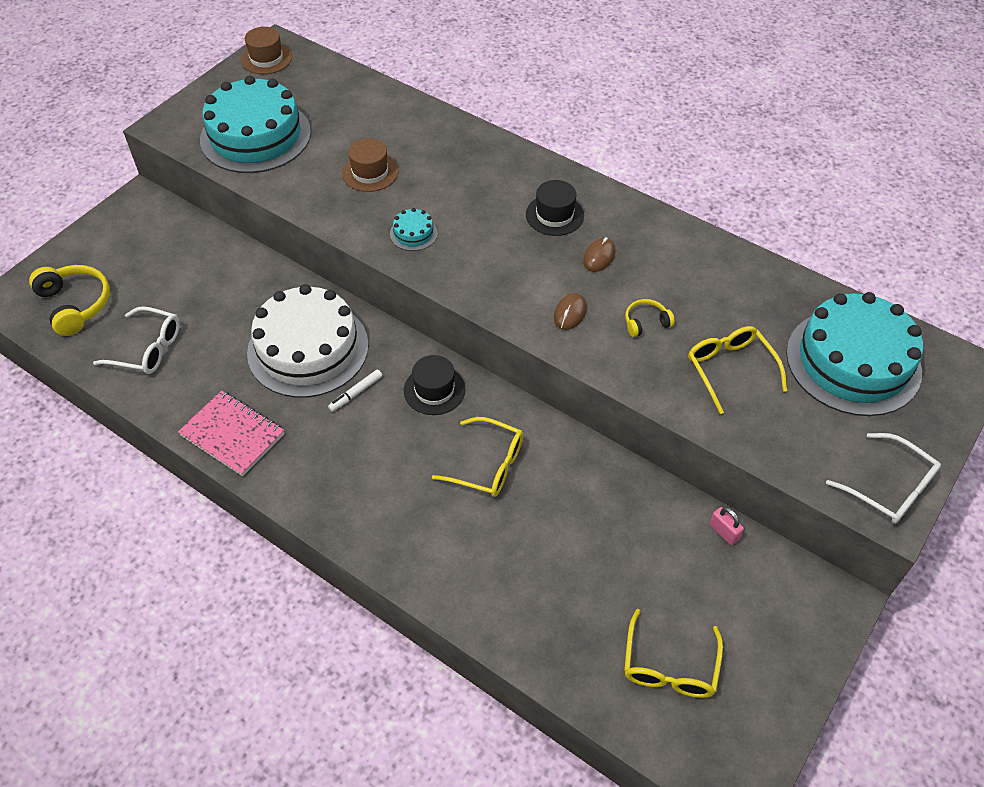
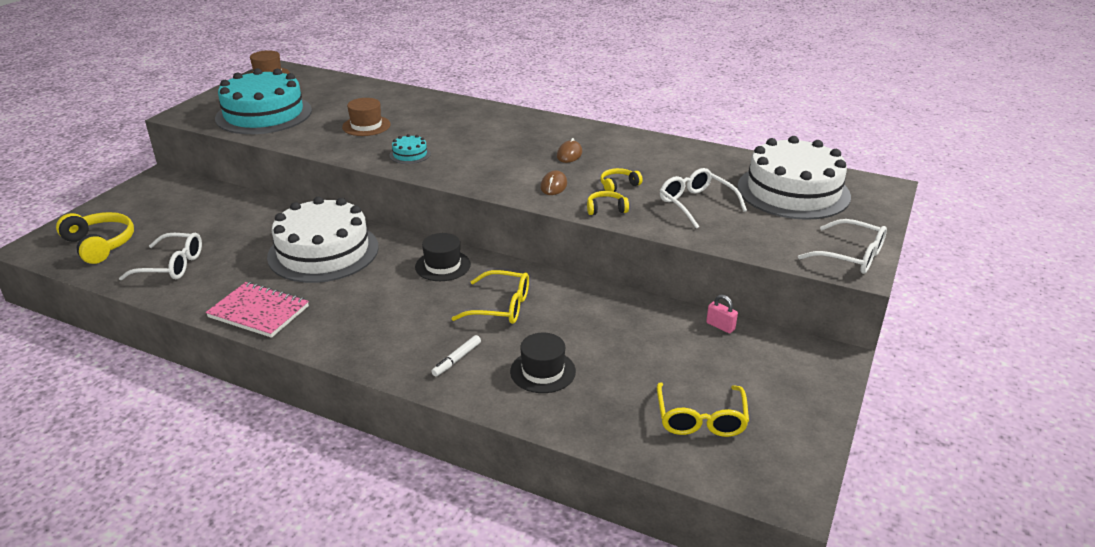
camera: 10 degrees left, 20 degrees down
white marker [328,369,382,412] -> white marker moved to [431,335,481,376]
black hat [526,180,584,236] -> black hat moved to [510,333,576,393]
yellow glasses [688,326,787,414] -> white glasses [660,168,747,229]
turquoise cake [786,292,923,416] -> white cake [737,136,851,220]
none -> yellow headphones [587,191,629,215]

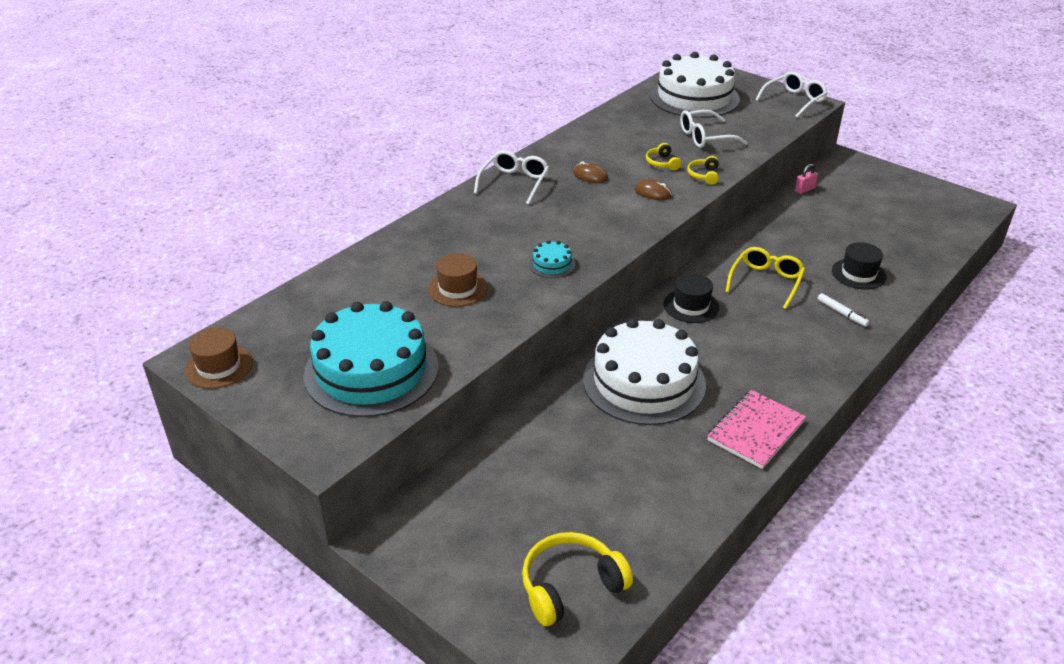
camera: 75 degrees left, 5 degrees up
white glasses [119,233,202,281] -> white glasses moved to [474,150,549,205]
yellow glasses [657,382,749,437] -> none

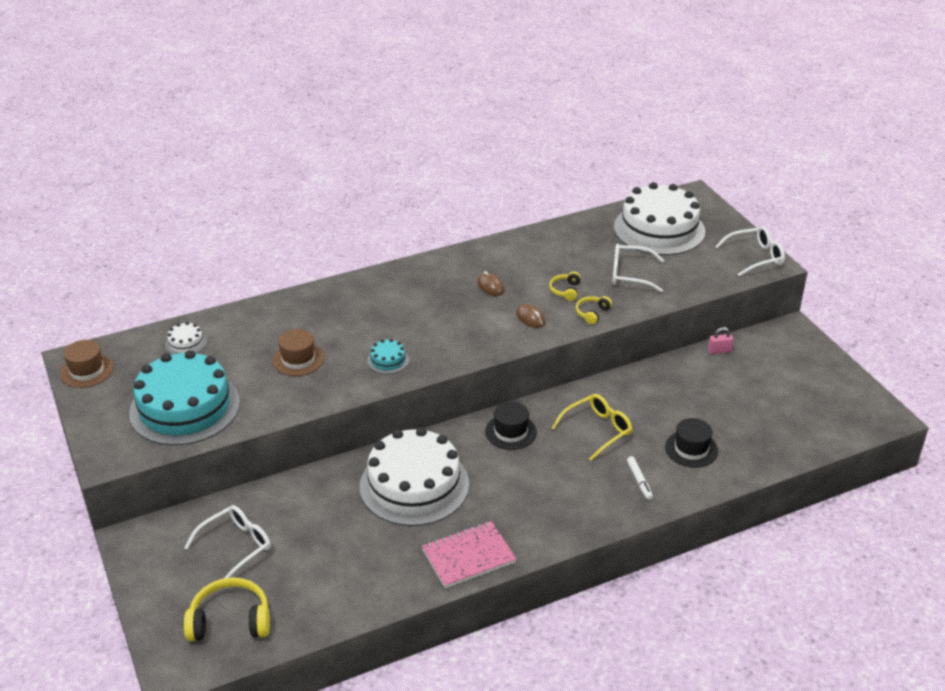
camera: 25 degrees right, 0 degrees up
white glasses [474,150,549,205] -> white glasses moved to [185,505,271,578]
none -> white cake [165,322,207,354]

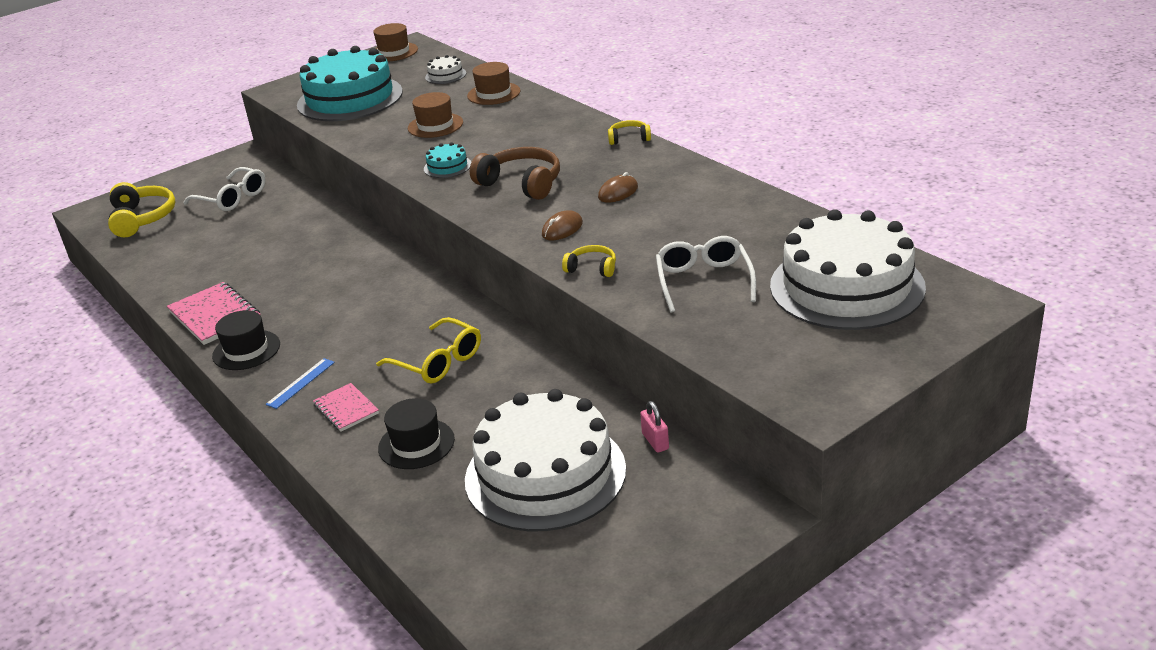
camera: 80 degrees right, 5 degrees down
white cake [360,427,469,526] -> white cake moved to [465,389,626,531]
black hat [485,401,537,450] -> black hat moved to [212,310,280,370]
yellow headphones [549,272,581,301] -> yellow headphones moved to [608,120,651,145]
white marker [627,456,653,500] -> pink notebook [313,383,379,432]
white glasses [715,226,785,276] -> none
none -> blue ruler [266,358,335,409]
none -> brown hat [467,62,521,105]
none -> brown headphones [470,147,560,200]

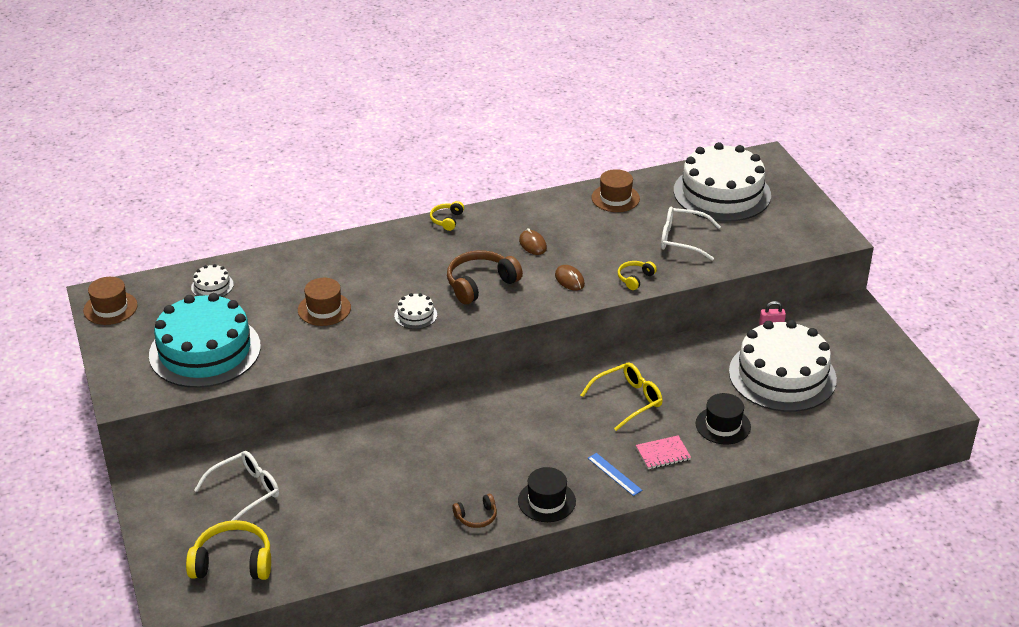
camera: 75 degrees left, 5 degrees up
pink notebook [167,282,261,345] -> brown headphones [452,494,497,528]
turquoise cake [424,142,471,178] -> white cake [394,293,437,329]
brown hat [467,62,521,105] -> brown hat moved to [591,169,640,212]

